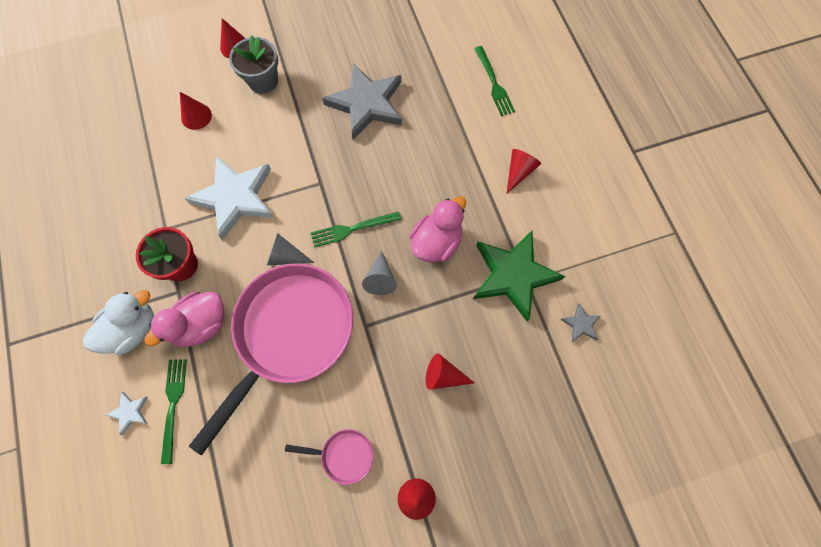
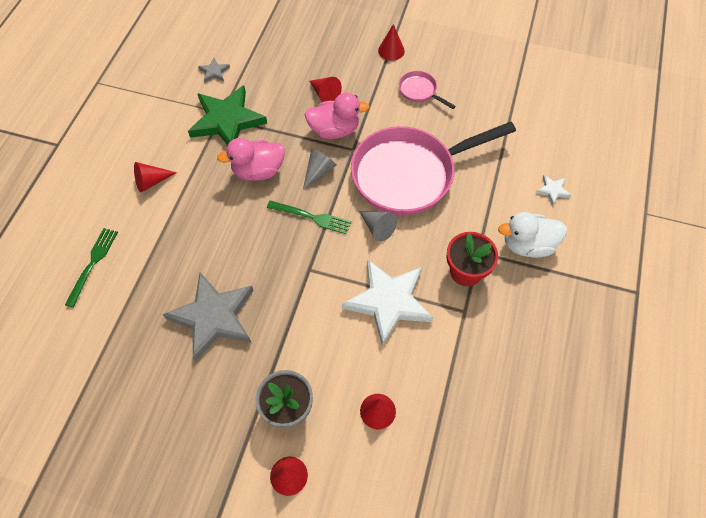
camera: 145 degrees left, 10 degrees down
pink duck [144,292,224,347] -> pink duck moved to [305,93,370,139]
green fork [161,359,187,464] -> none

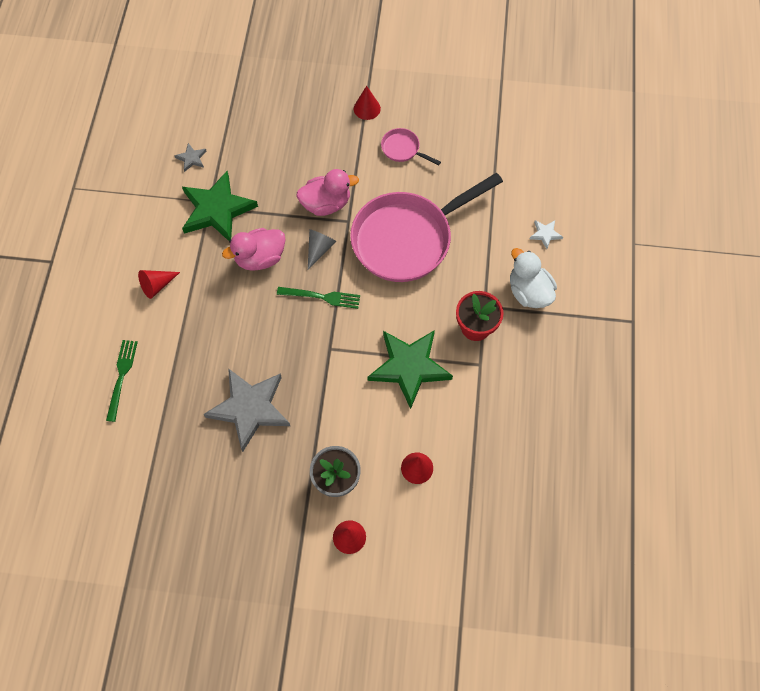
camera: 10 degrees left, 5 degrees up
red cone [309,77,342,102] -> none
white star [342,259,433,346] -> green star [368,330,453,409]
grey cone [359,211,397,242] -> none
white duck [498,212,567,258] -> white duck turned 75 degrees clockwise [510,248,557,308]

